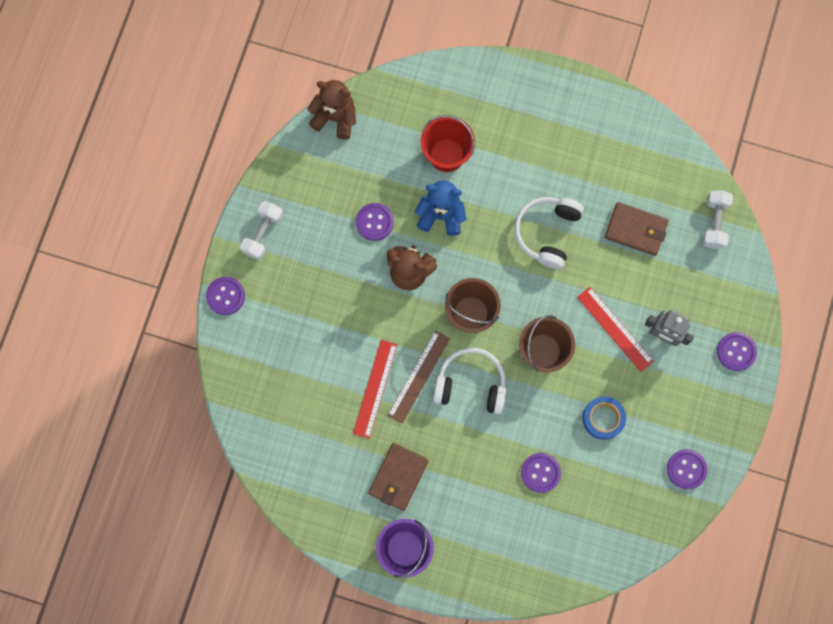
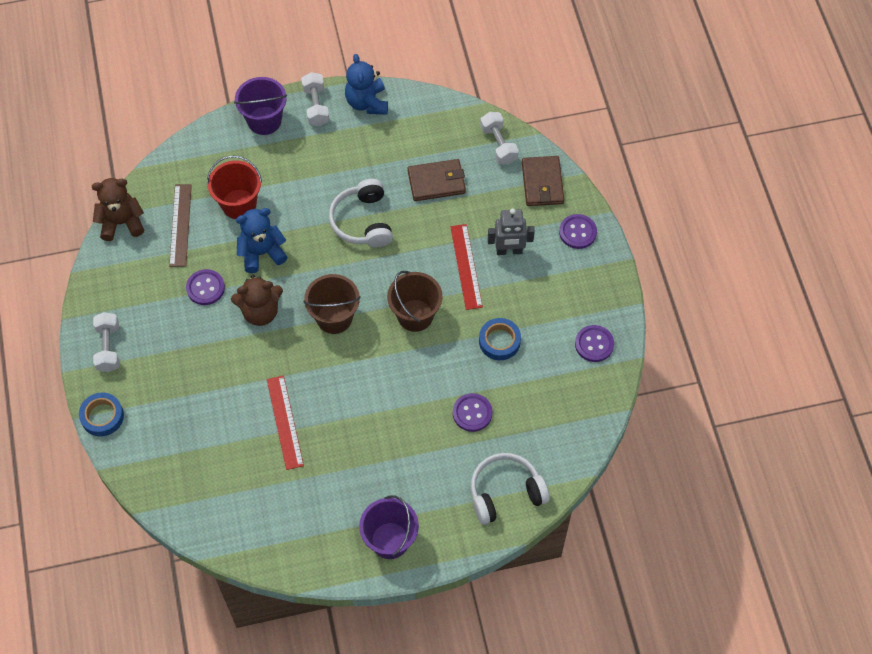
camera: 30 degrees left, 15 degrees down
purple button [206,277,245,315] -> blue tape [79,393,124,436]
brown wallet [368,443,429,511] -> brown wallet moved to [522,156,564,206]
brown ruler [387,330,450,424] -> brown ruler moved to [169,184,192,267]
white headphones [433,348,506,414] -> white headphones moved to [471,453,550,525]
red ruler [577,287,654,372] -> red ruler turned 60 degrees clockwise [450,224,483,310]
none -> purple bucket [234,77,287,135]
none -> white dumbbell [301,72,330,126]
none -> blue teddy bear [345,54,388,115]

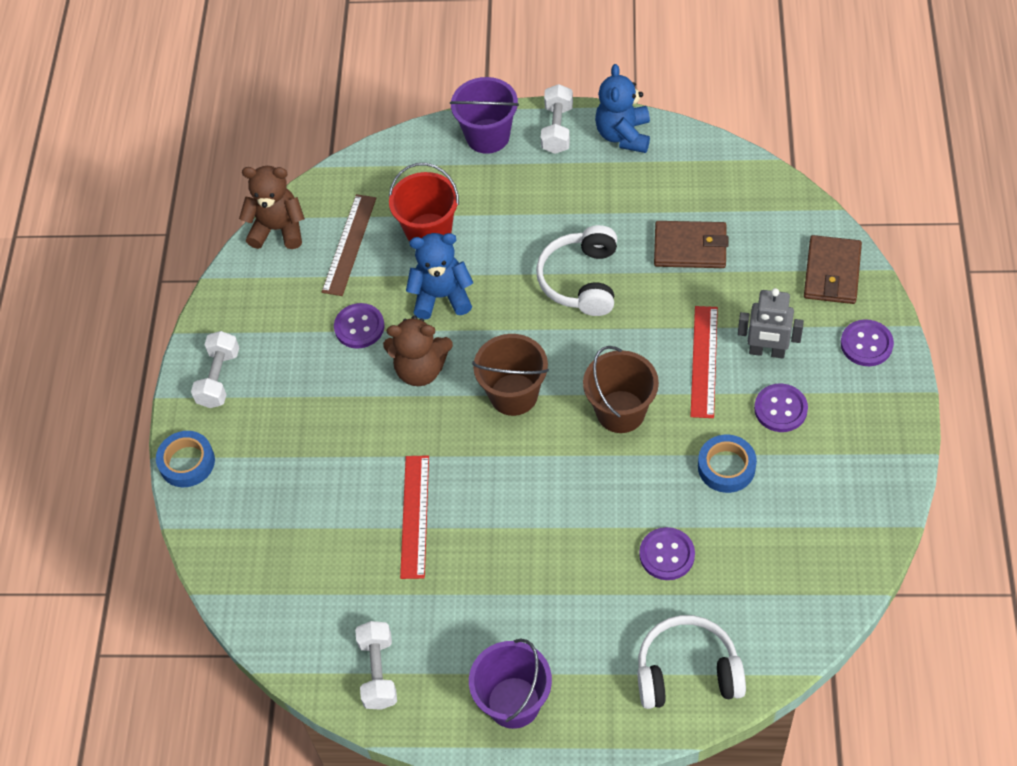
camera: 20 degrees right, 5 degrees down
white dumbbell [480,112,519,164] -> white dumbbell moved to [355,621,397,710]
purple button [575,325,614,362] -> purple button moved to [754,384,808,432]

